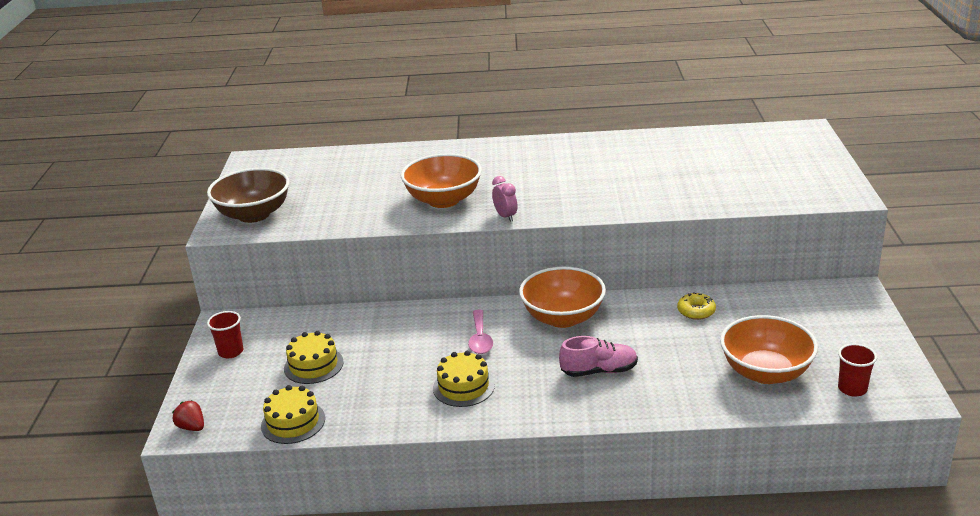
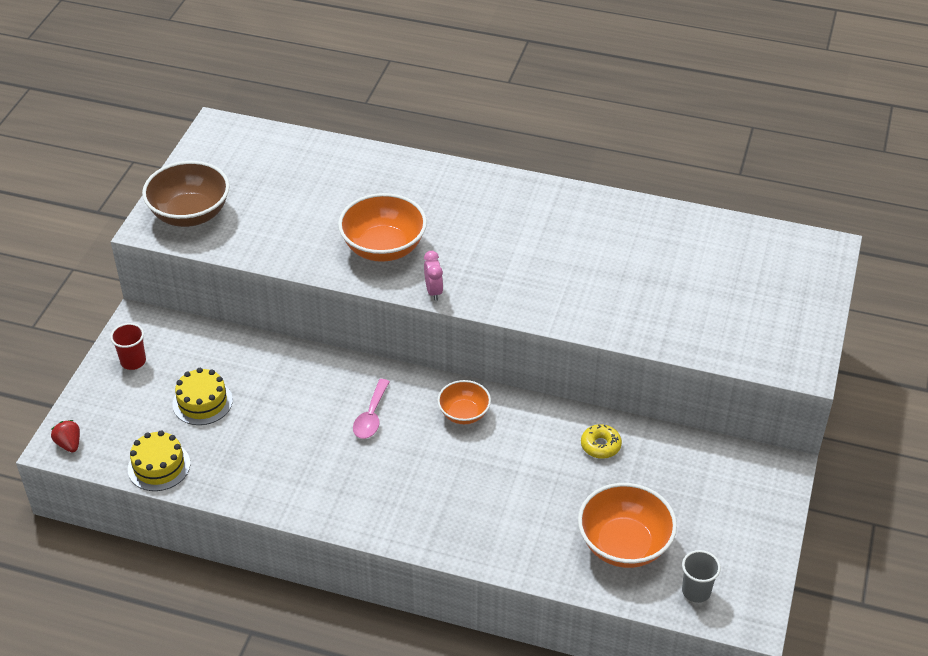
camera: 15 degrees right, 15 degrees up
yellow cake [433,351,495,407] -> none
orange bowl [519,267,606,328] -> orange bowl [437,380,491,424], size x0.59
pink shoe [559,336,638,377] -> none
red cup [838,344,877,397] -> grey cup [682,550,721,603]

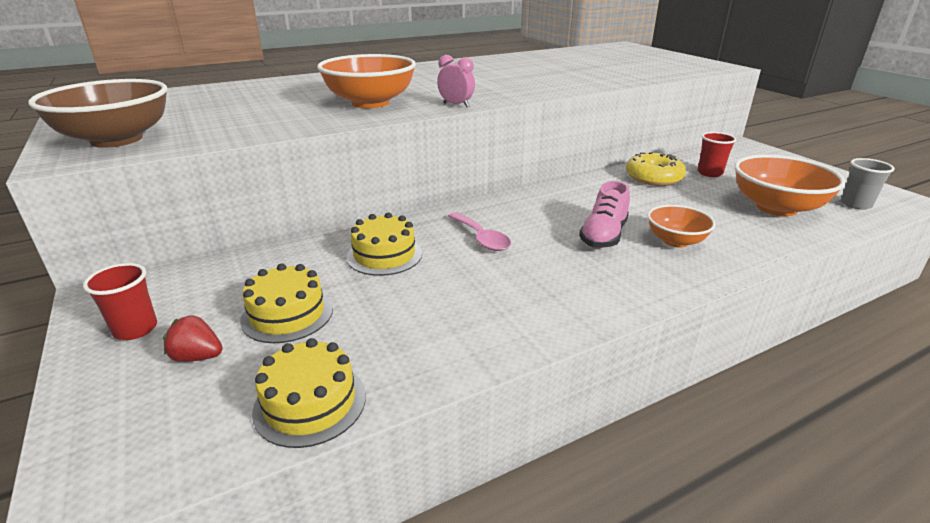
camera: 45 degrees left, 15 degrees down
red strawberry [51,420,80,452] -> red strawberry moved to [163,315,223,362]
orange bowl [437,380,491,424] -> orange bowl moved to [648,205,716,247]
yellow donut [581,424,622,459] -> yellow donut [626,152,686,186], size x1.51
none -> yellow cake [347,213,422,276]
none -> pink shoe [579,181,630,248]
none -> red cup [698,132,737,177]

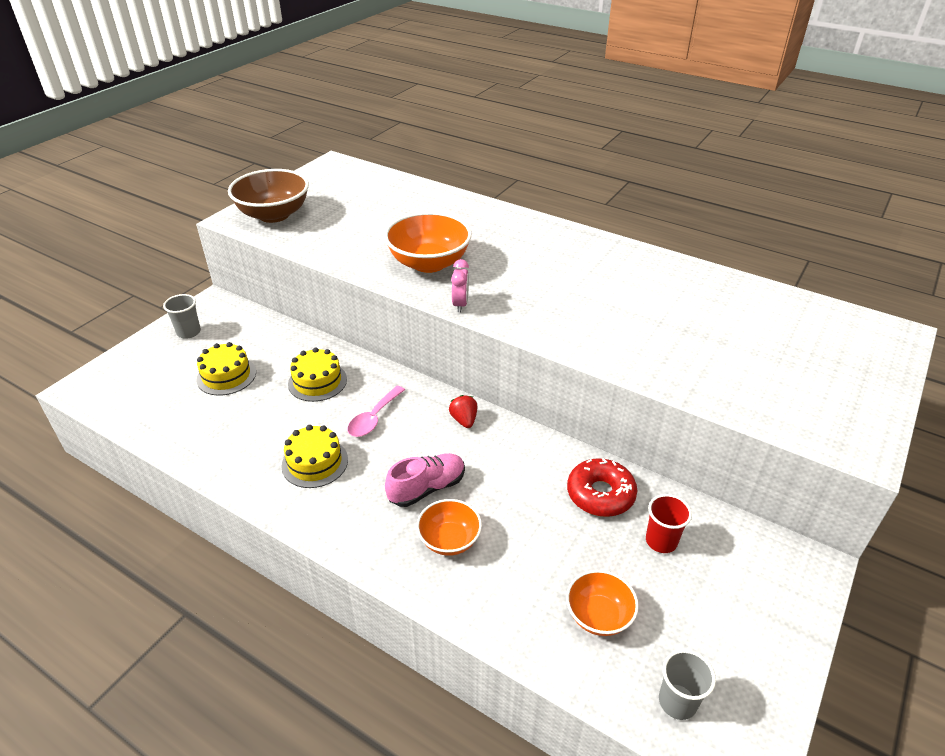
camera: 60 degrees right, 10 degrees up
red cup [83,263,157,340] -> grey cup [163,294,201,339]
red strawberry [163,315,223,362] -> red strawberry moved to [449,395,477,428]
yellow cake [252,338,366,448] -> yellow cake moved to [281,425,348,488]
pink shoe [579,181,630,248] -> pink shoe turned 150 degrees clockwise [385,453,465,507]
yellow donut [626,152,686,186] -> red donut [567,458,637,517]
orange bowl [735,155,846,216] -> orange bowl [566,570,639,636], size x0.59

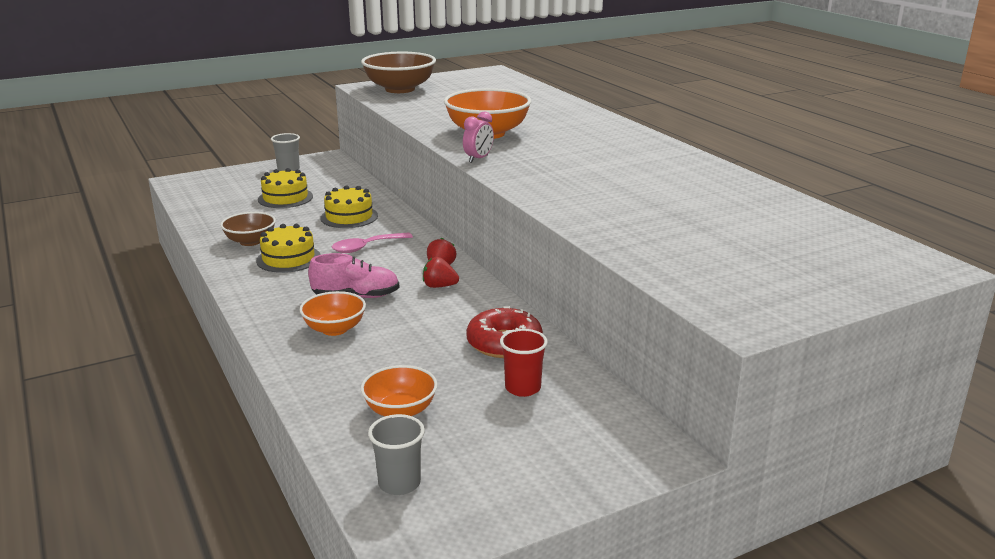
camera: 30 degrees right, 15 degrees down
none -> brown bowl [220,212,276,246]
none -> red strawberry [423,257,459,288]

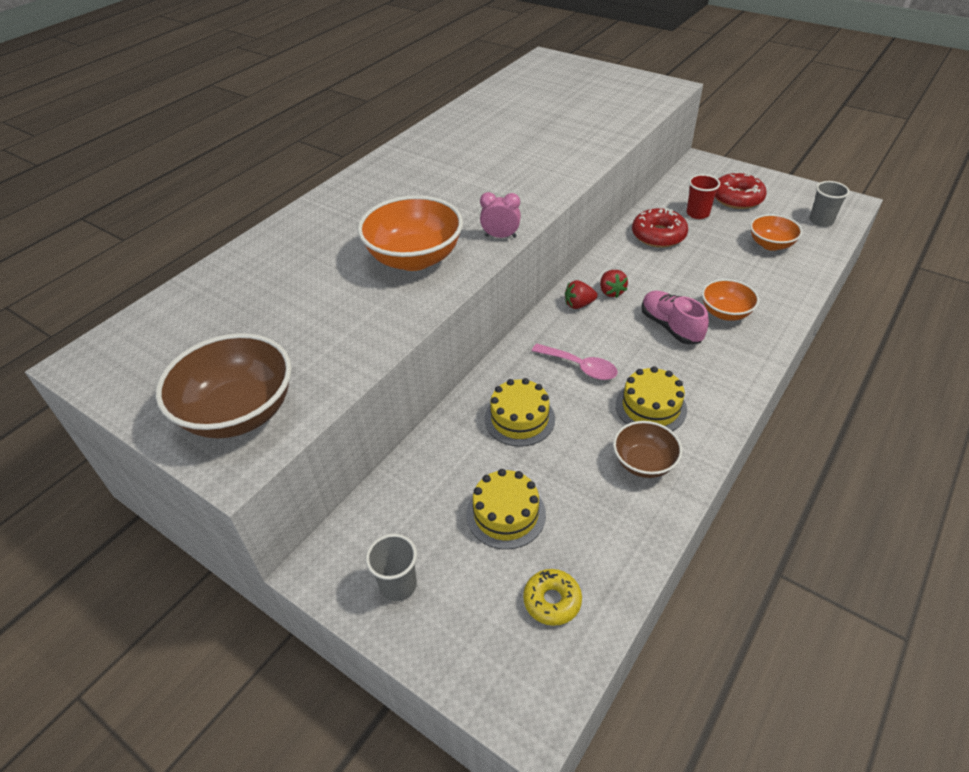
camera: 115 degrees left, 20 degrees up
none -> yellow donut [523,569,582,626]
none -> red donut [715,172,767,209]

